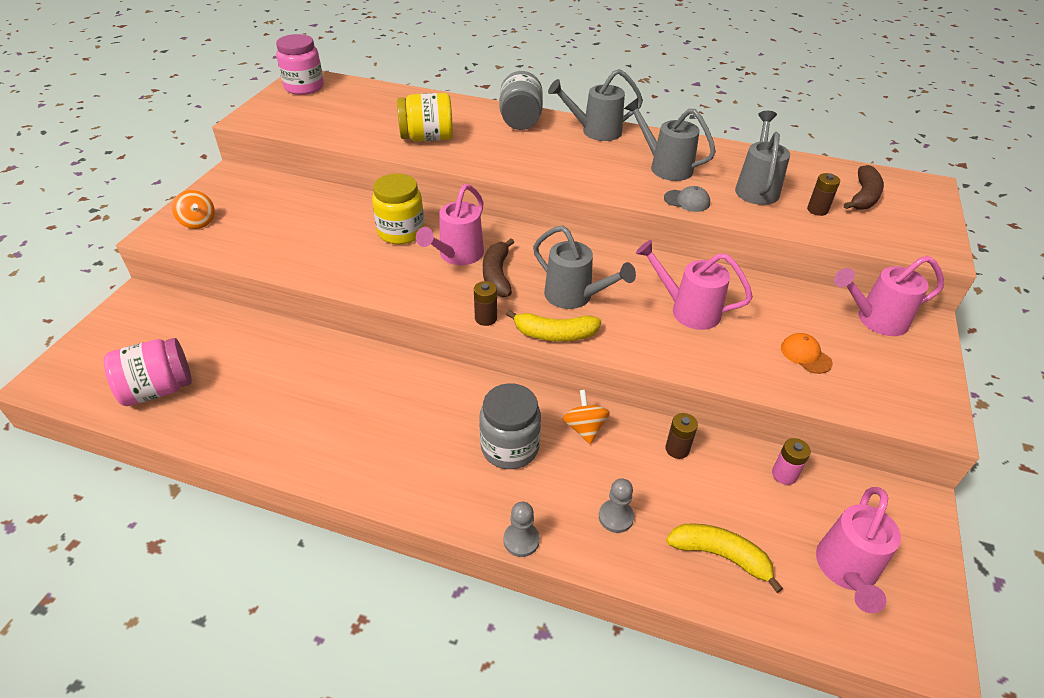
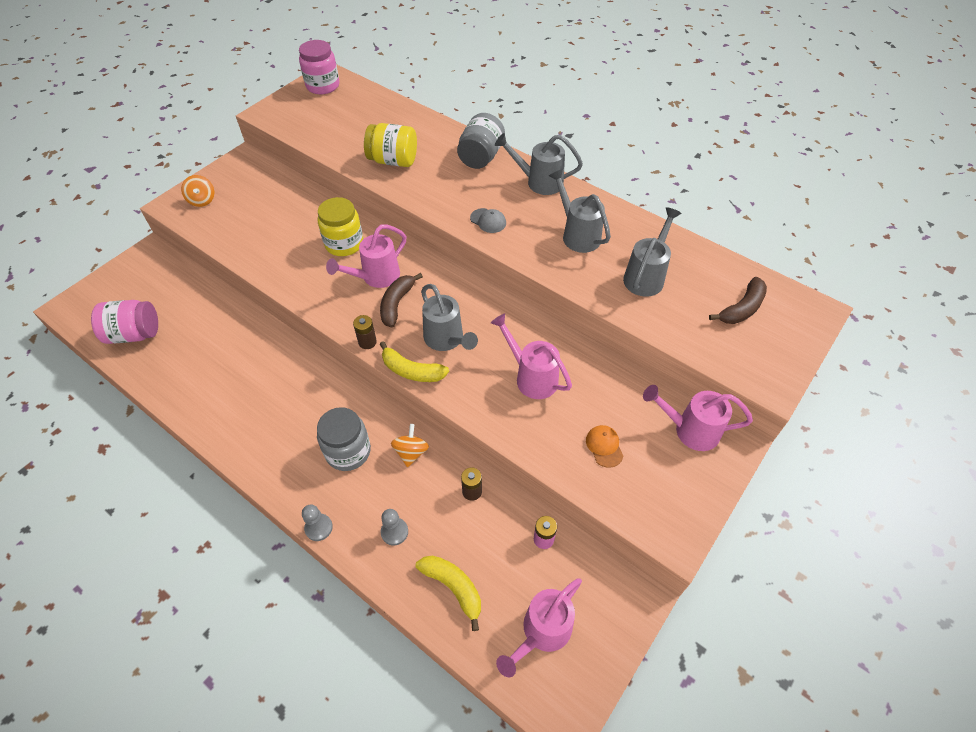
camera: 20 degrees right, 10 degrees up
grey cap [664,186,710,212] -> grey cap moved to [470,208,506,233]
brown battery [807,173,840,216] -> none

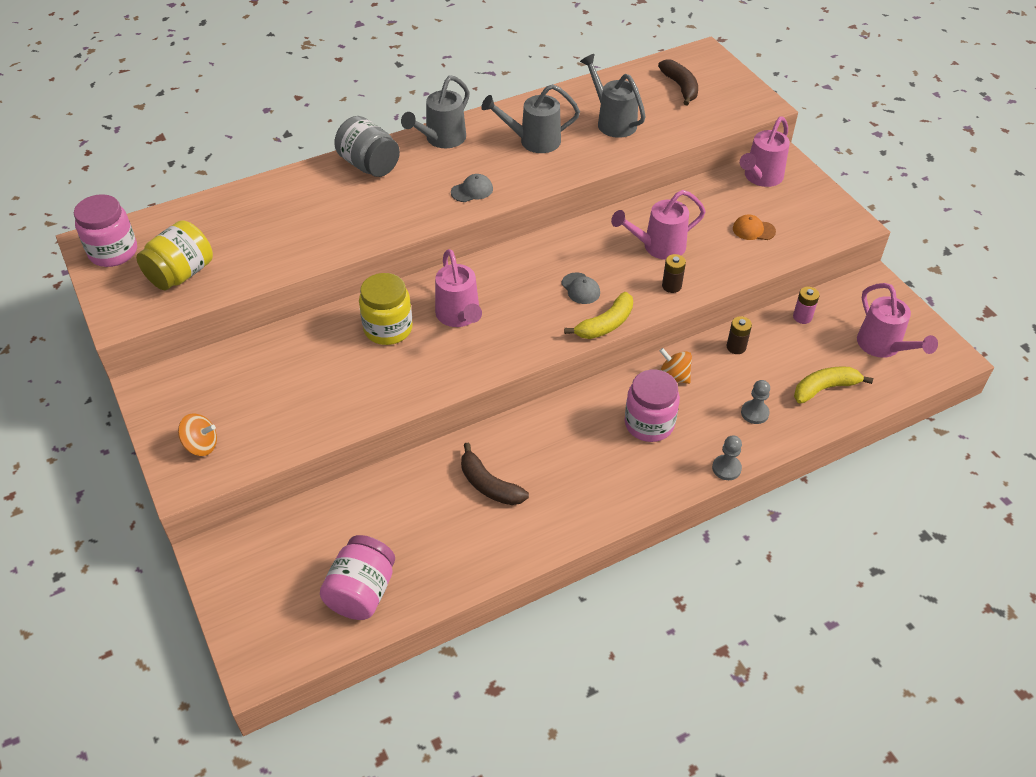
camera: 65 degrees left, 5 degrees down
grey jar [317,407,371,471] -> pink jar [625,370,680,442]
brown battery [353,315,377,349] -> brown battery moved to [662,254,686,293]
yellow jar [364,123,417,167] -> yellow jar moved to [136,220,213,290]
brown banana [380,273,423,328] -> brown banana moved to [461,442,529,505]
grey watering can [421,284,478,351] -> grey cap [561,272,600,304]

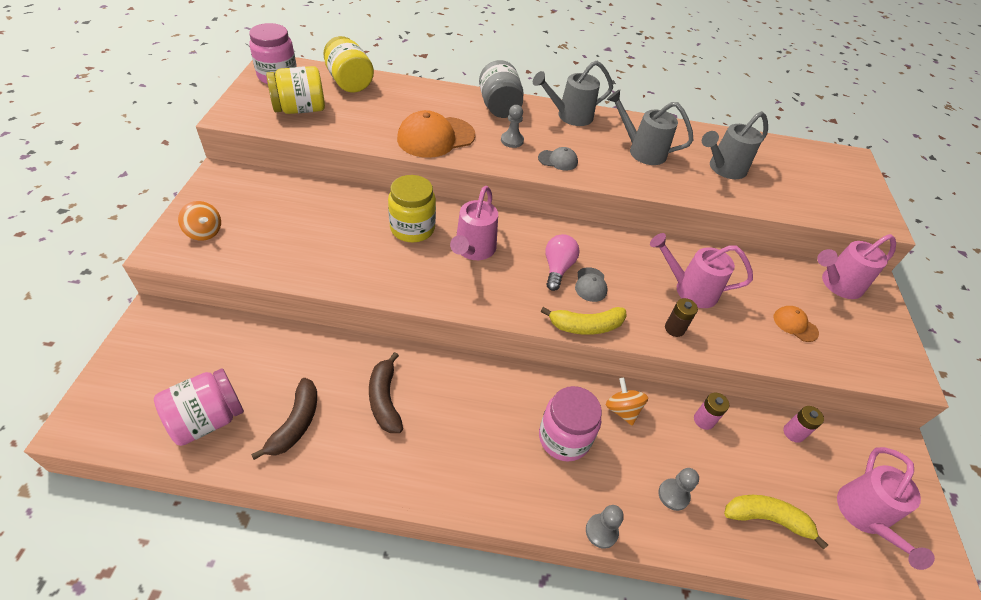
camera: 30 degrees right, 0 degrees up
grey watering can [580,54,646,138] -> grey watering can turned 120 degrees counterclockwise [702,111,768,179]
brown banana [658,60,698,105] -> brown banana moved to [251,378,317,460]
brown battery [727,316,752,354] -> pink battery [694,393,729,430]
none -> yellow jar [323,36,374,93]
none -> orange cap [397,110,475,158]
none -> grey pawn [501,105,524,148]
none -> pink light bulb [545,234,580,291]

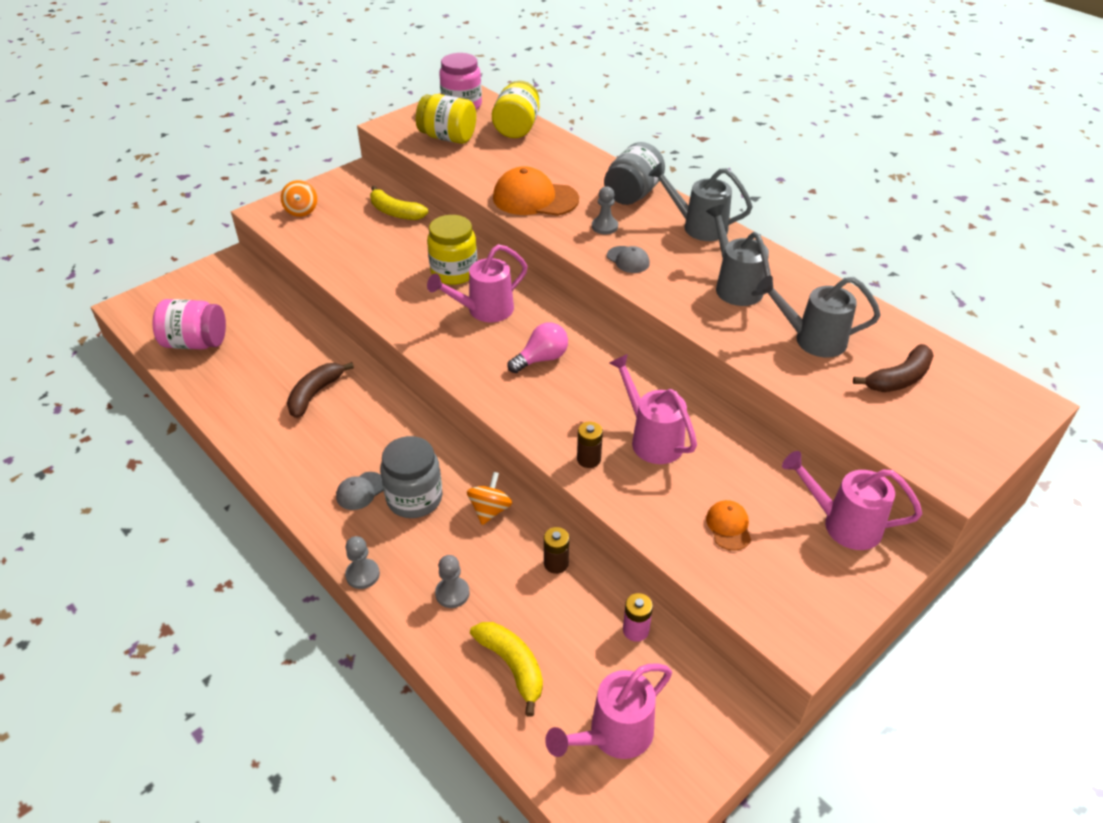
camera: 45 degrees right, 5 degrees down
brown banana [251,378,317,460] -> brown banana moved to [853,344,934,392]
pink jar [539,386,602,461] -> grey jar [380,436,443,518]
yellow banana [541,307,627,335] -> yellow banana moved to [370,186,428,220]
grey cap [575,267,608,302] -> grey cap moved to [336,472,383,510]
pink battery [694,393,729,430] -> brown battery [544,527,569,574]

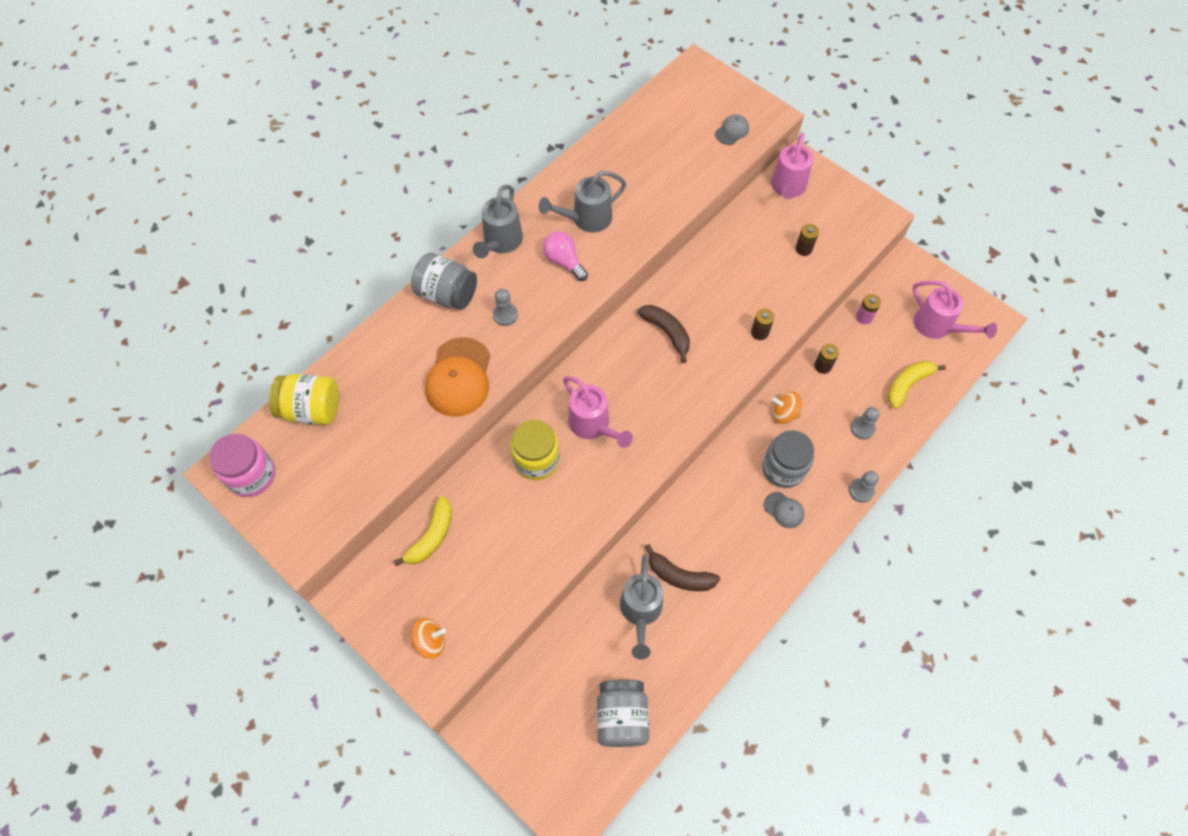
camera: 95 degrees left, 20 degrees up
pink jar [153,299,226,349] -> grey jar [597,679,649,747]
yellow jar [416,94,476,144] -> none
pink light bulb [507,322,568,373] -> pink light bulb moved to [543,231,588,281]
grey cap [607,246,650,273] -> grey cap moved to [715,114,749,145]
pink watering can [609,354,697,464] -> none
orange cap [706,500,751,551] -> brown battery [795,224,819,256]
grey watering can [756,275,881,358] -> grey watering can moved to [620,554,663,660]
brown banana [853,344,934,392] -> brown banana moved to [637,305,690,363]

